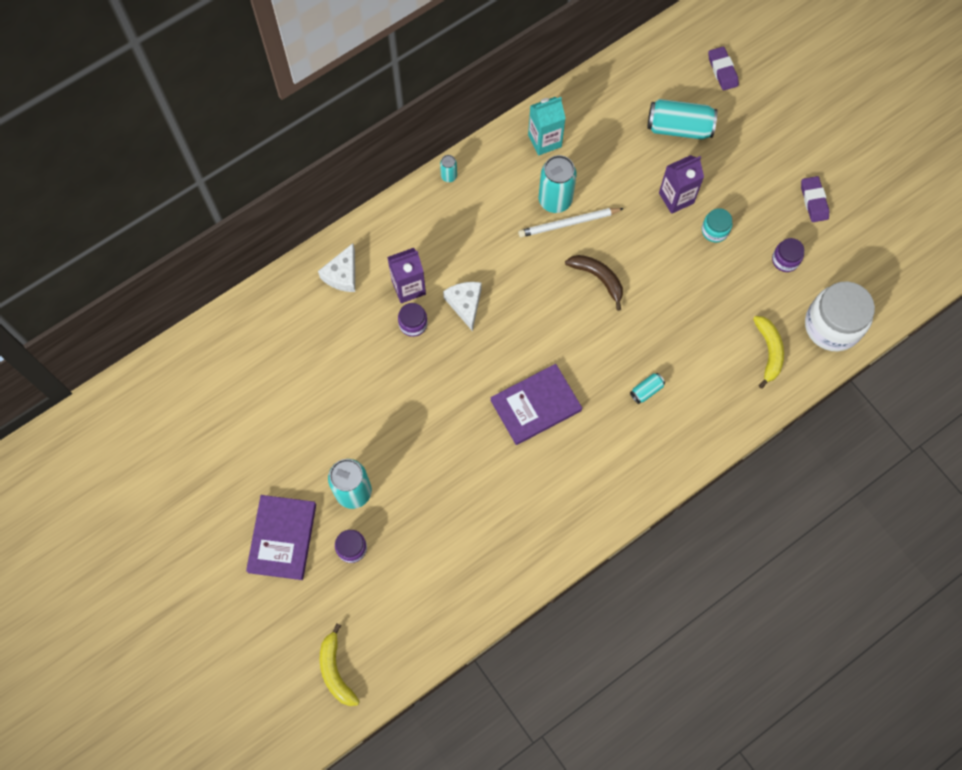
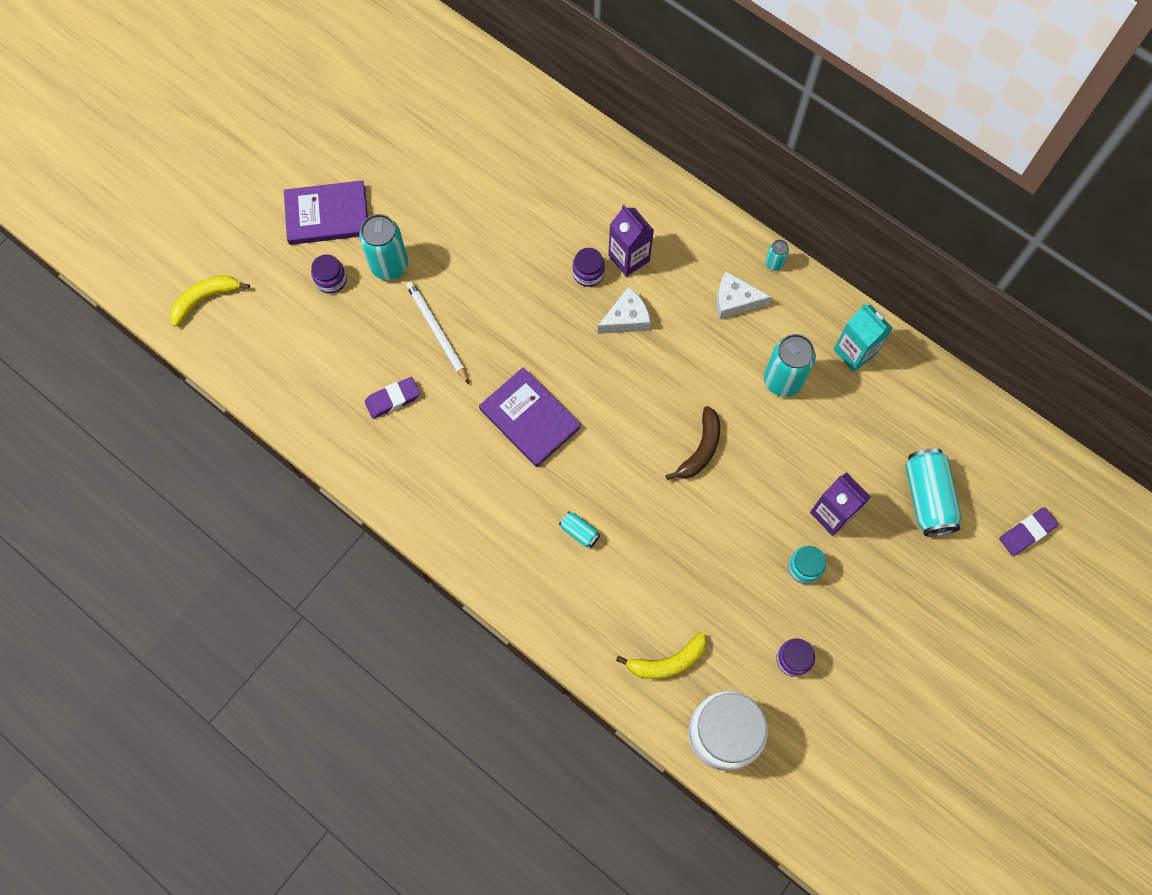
camera: 75 degrees right, 0 degrees up
white cheese [318,243,355,292] -> white cheese moved to [716,271,771,320]
white pencil [518,208,624,237] -> white pencil moved to [406,281,469,384]
purple eraser [801,176,829,222] -> purple eraser moved to [365,377,420,419]

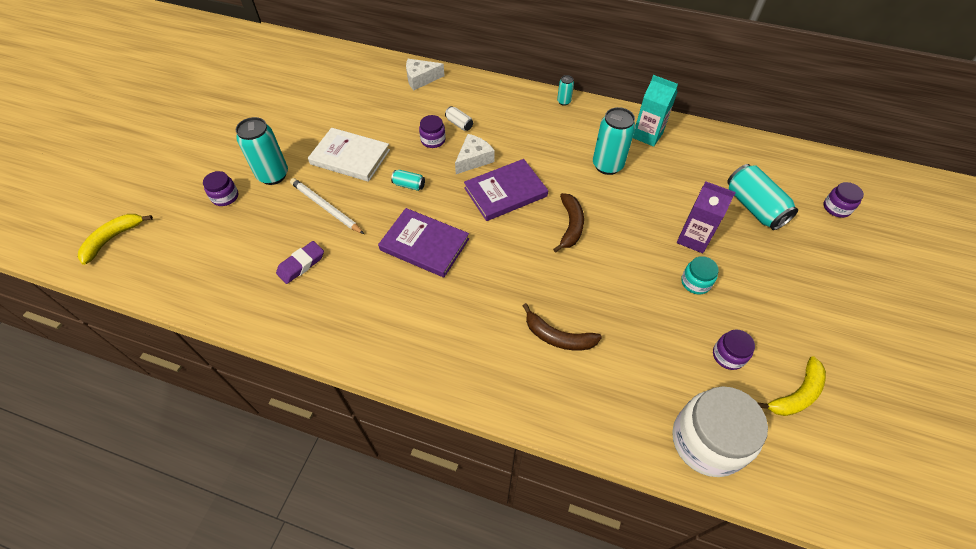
camera: 20 degrees left, 15 degrees down
purple book [284,180,368,245] -> purple book moved to [464,159,548,221]
turquoise can [559,511,600,548] -> turquoise can moved to [391,170,425,191]
purple carton [608,205,654,277] -> white can [445,106,473,131]
yellow banana [616,632,707,679] -> yellow banana moved to [757,356,826,416]
white cheese [716,271,771,320] -> white cheese moved to [406,59,444,90]
purple eraser [999,507,1059,556] -> purple jar [824,182,864,218]
none -> white book [308,128,390,182]
none -> brown banana [523,303,602,350]

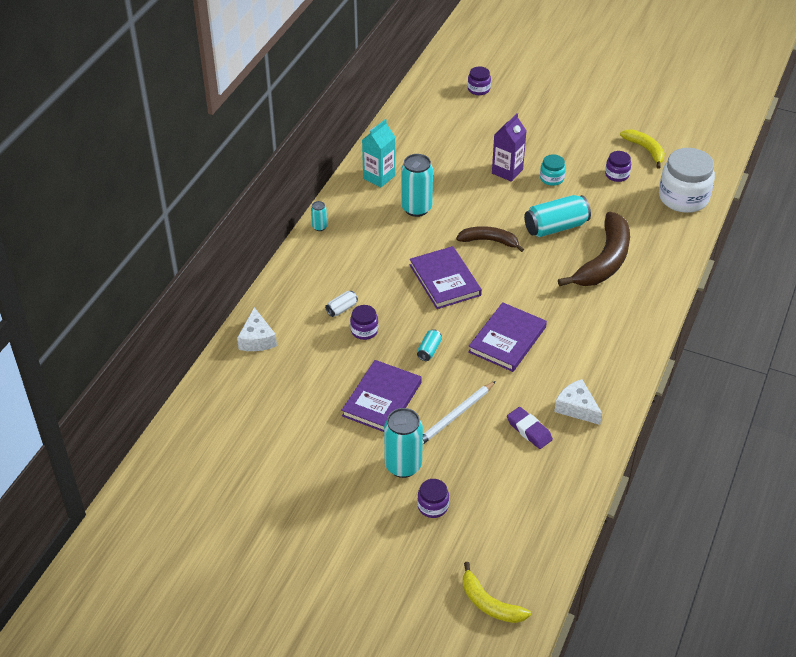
camera: 85 degrees left, 10 degrees down
white book [308,128,390,182] -> purple book [341,360,422,432]
white cheese [455,134,495,174] -> white cheese moved to [554,379,602,425]
brown banana [523,303,602,350] -> brown banana [558,212,630,286], size x1.74
turquoise can [727,164,798,230] -> turquoise can moved to [524,195,591,237]

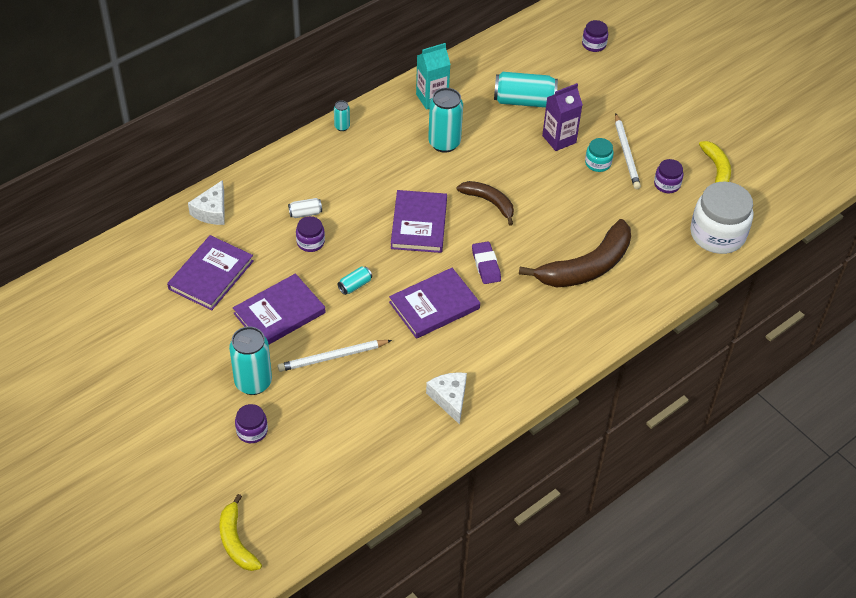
camera: 25 degrees right, 5 degrees up
purple eraser [507,407,553,449] -> purple eraser moved to [472,242,501,284]
turquoise can [524,195,591,237] -> turquoise can moved to [494,72,558,108]
none -> purple book [167,235,254,310]
none -> white pencil [615,113,641,189]

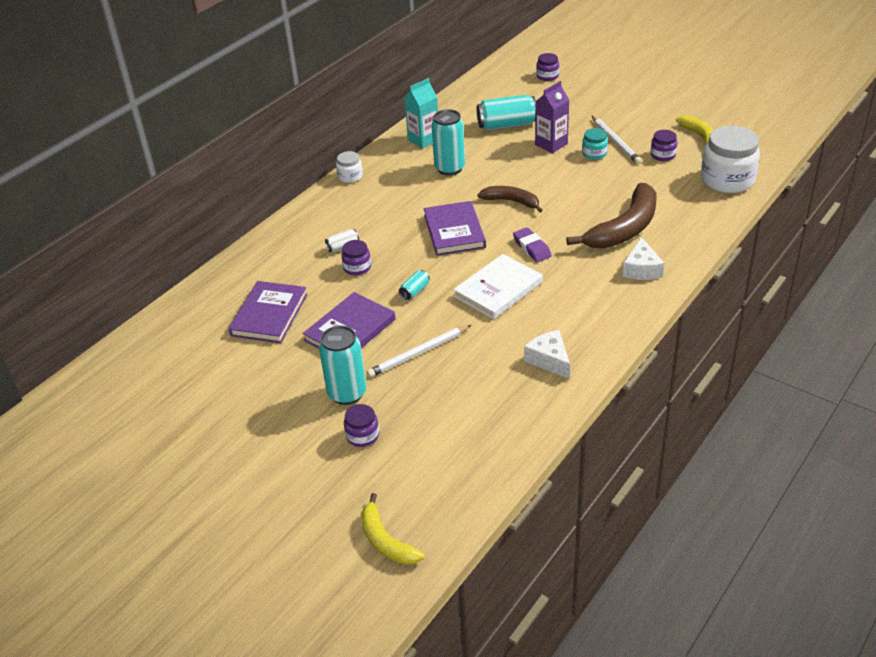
camera: 10 degrees left, 10 degrees down
white cheese [188,180,224,225] -> white cheese moved to [622,237,665,280]
turquoise can [334,100,350,131] -> white jar [336,151,363,183]
purple book [389,268,480,339] -> white book [453,254,543,319]

